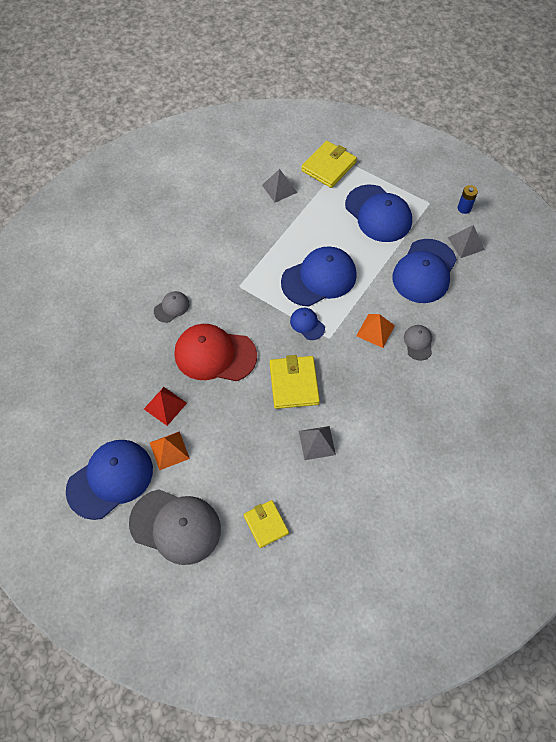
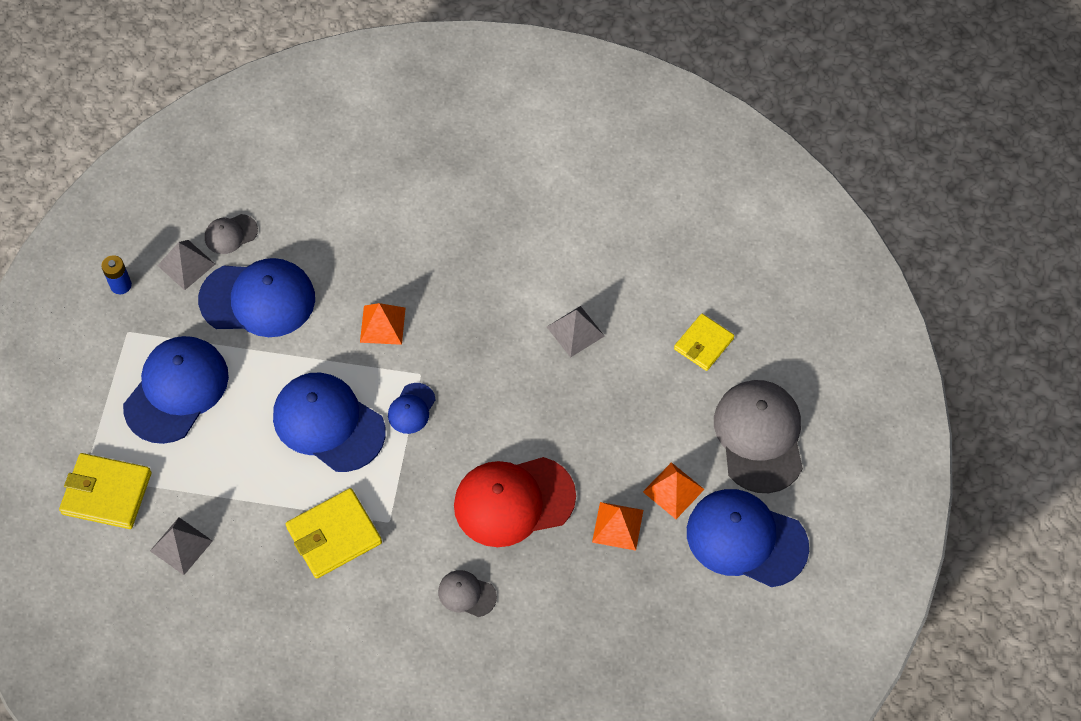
camera: 115 degrees left, 0 degrees up
red pyramid [144,387,187,426] -> orange pyramid [592,502,643,551]
red cap [174,324,257,381] -> red cap turned 90 degrees clockwise [454,457,576,547]
yellow wallet [270,355,320,409] -> yellow wallet moved to [286,488,382,579]
grey cap [404,325,432,361] -> grey cap moved to [205,214,258,254]

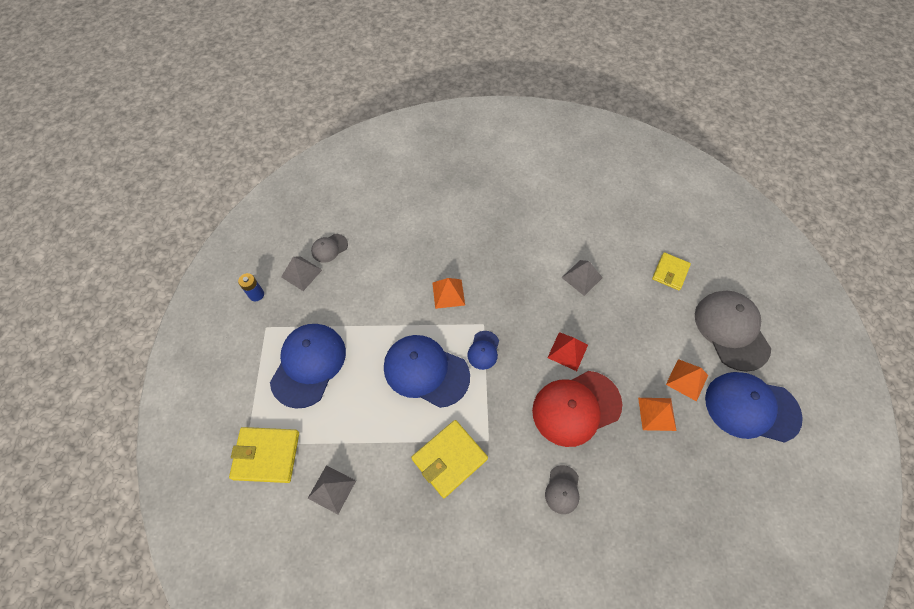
camera: 10 degrees left, 0 degrees up
blue cap [198,258,315,337] -> none
grey cap [438,570,497,617] -> grey cap turned 90 degrees counterclockwise [545,465,579,514]
none -> red pyramid [547,332,588,371]

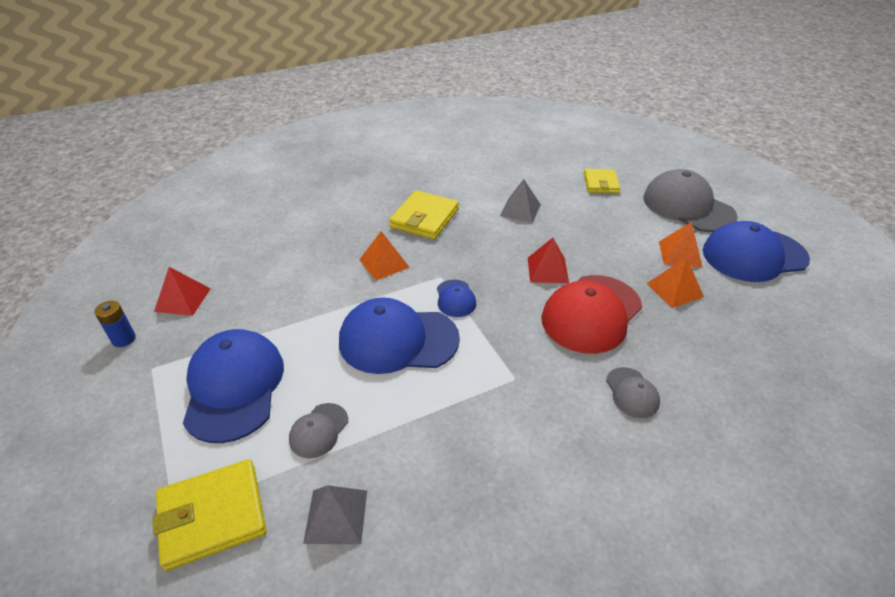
camera: 25 degrees left, 20 degrees down
grey pyramid [281,256,322,291] -> red pyramid [154,267,211,316]
grey cap [311,234,348,263] -> grey cap moved to [289,403,348,458]
yellow wallet [411,420,488,498] -> yellow wallet moved to [389,190,459,239]

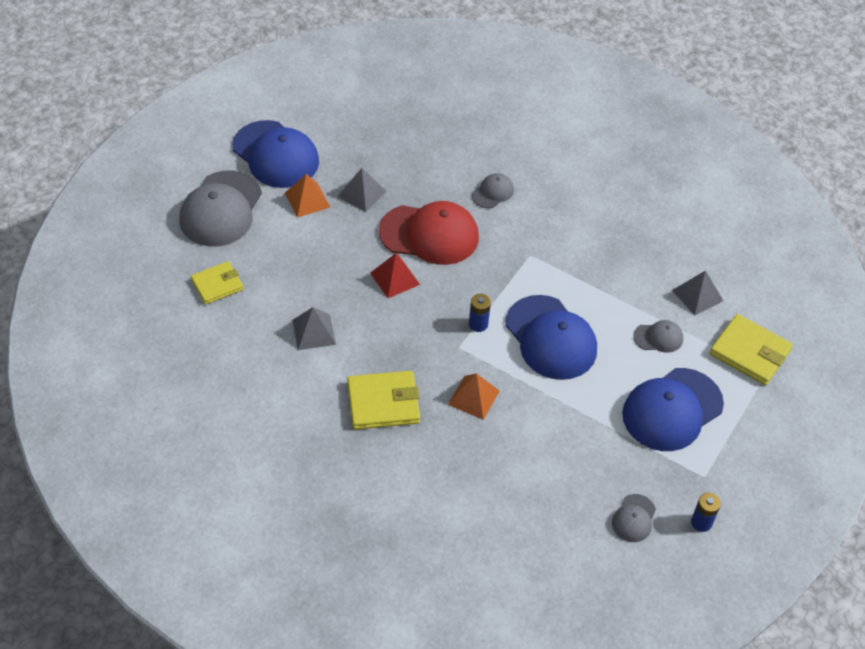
camera: 125 degrees left, 10 degrees up
red pyramid [154,267,211,316] -> grey cap [612,494,656,542]
blue cap [437,280,477,317] -> blue battery [469,294,491,332]
orange pyramid [646,257,704,308] -> grey pyramid [337,168,386,212]

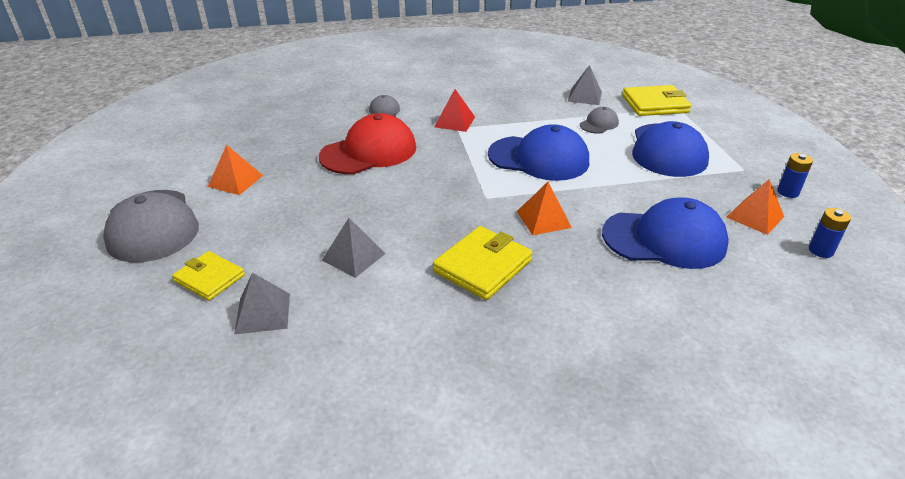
camera: 40 degrees left, 15 degrees down
yellow wallet [190,261,243,304] -> yellow wallet turned 75 degrees counterclockwise [172,251,245,301]
blue cap [232,120,319,188] -> blue cap moved to [602,197,729,269]
grey pyramid [337,168,386,212] -> grey pyramid moved to [234,272,290,334]
red pyramid [370,253,420,298] -> red pyramid moved to [434,89,475,132]
blue battery [469,294,491,332] -> blue battery moved to [809,208,851,258]
grey cap [612,494,656,542] -> orange pyramid [726,179,784,235]

